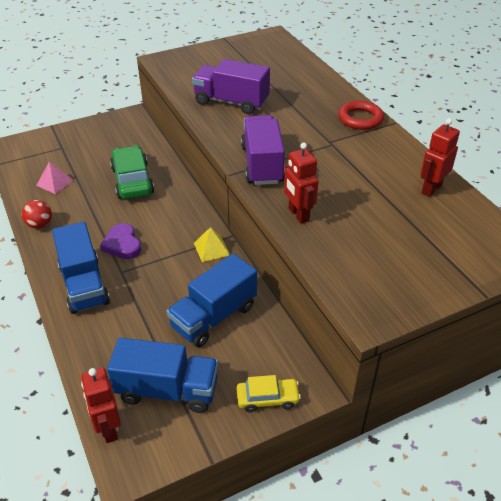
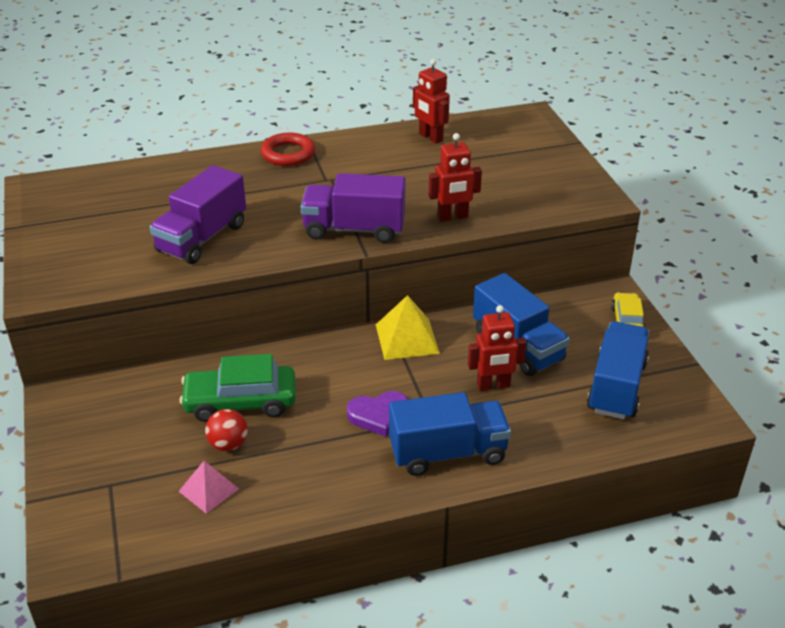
camera: 80 degrees left, 5 degrees down
red ball [22,200,52,229] -> red ball moved to [205,409,248,451]
red robot [81,368,121,443] -> red robot moved to [468,305,527,391]
yellow pyramid [194,227,230,262] -> yellow pyramid [376,295,440,360], size x1.51

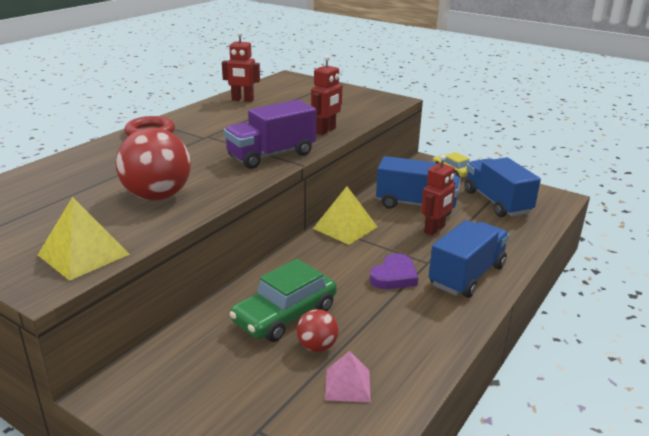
camera: 40 degrees left, 10 degrees down
purple truck [149,165,246,264] -> red ball [115,128,191,201]
none -> yellow pyramid [38,197,130,281]

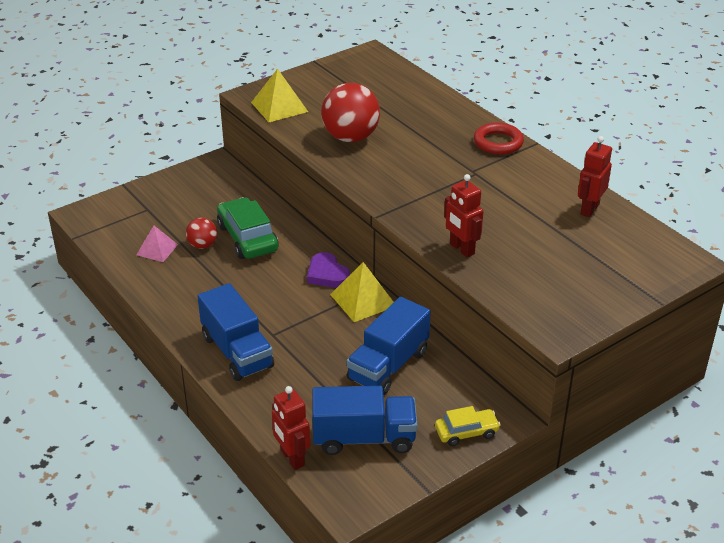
camera: 110 degrees right, 10 degrees up
purple truck [224,100,316,169] -> none
purple heart [370,253,418,289] -> purple heart moved to [307,252,350,288]
red robot [421,154,455,235] -> red robot moved to [272,386,310,470]

